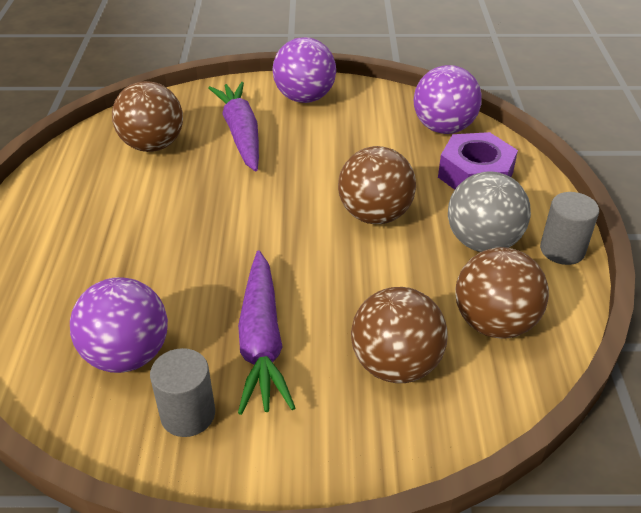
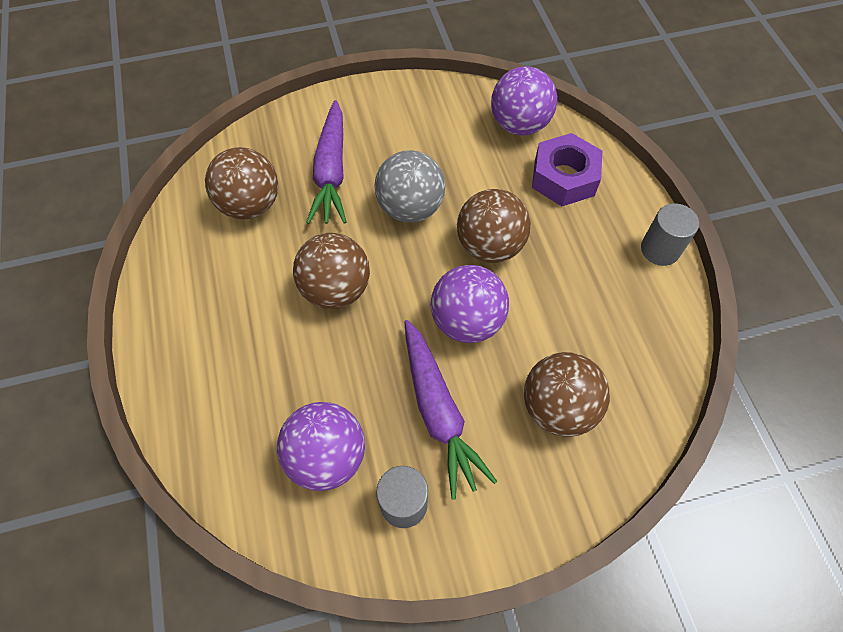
camera: 15 degrees left, 20 degrees up
purple carrot [208,82,259,171] -> purple carrot turned 150 degrees counterclockwise [306,100,347,224]
purple ball [272,37,336,103] -> purple ball moved to [431,265,509,343]
grey ball [448,171,531,252] -> grey ball moved to [374,150,445,223]
brown ball [455,247,549,339] -> brown ball moved to [293,233,370,309]

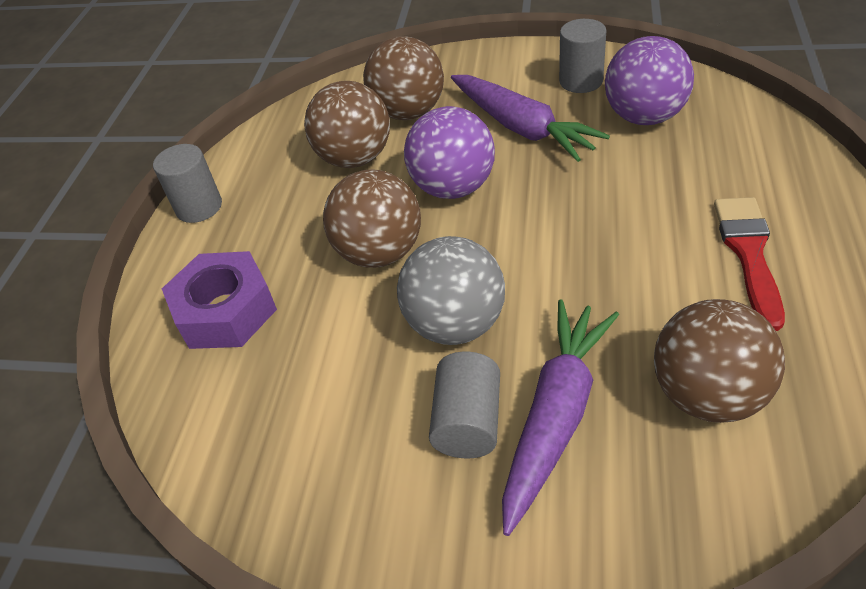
camera: 150 degrees left, 15 degrees down
brown ball [293,233,370,309] -> brown ball moved to [304,81,390,168]
purple carrot [404,320,497,500] -> purple carrot turned 135 degrees clockwise [451,75,610,162]
purple ball [491,66,557,135] -> none
none -> grey cylinder [429,352,500,459]
none -> red brush [714,197,785,331]

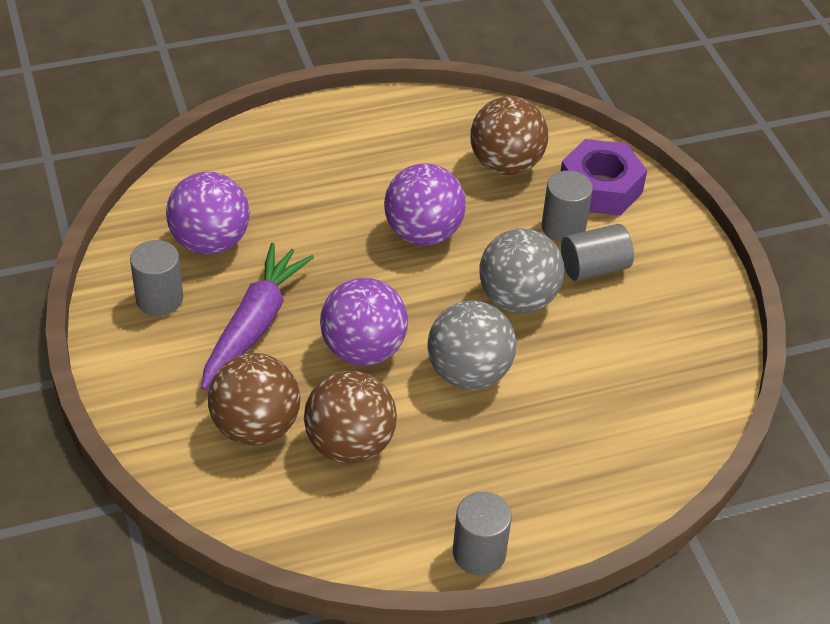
camera: 125 degrees left, 0 degrees up
purple nut [162,251,277,349] -> purple nut moved to [561,139,647,216]
brown ball [323,169,421,268] -> grey ball [427,301,517,390]
purple carrot [502,300,619,536] -> grey cylinder [542,170,593,242]
red brush [714,197,785,331] -> none
none -> purple ball [384,163,466,245]

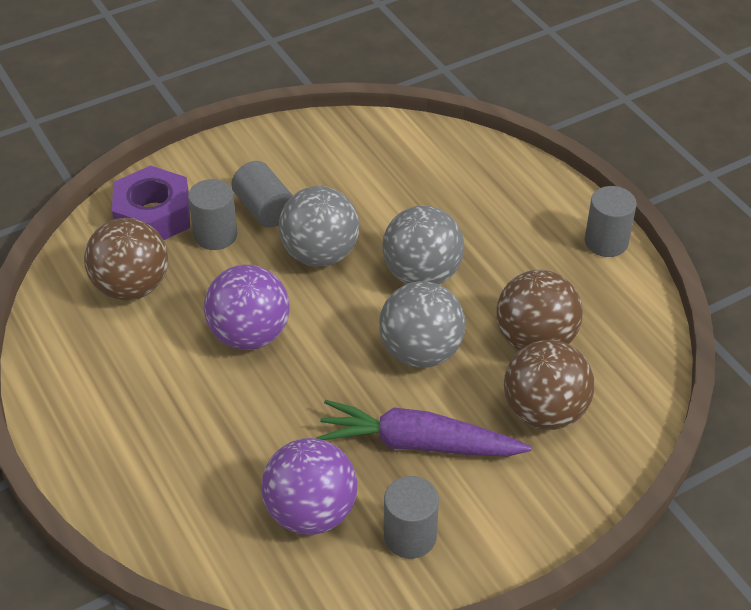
camera: 100 degrees left, 0 degrees up
purple ball [320,278,408,366] -> grey ball [379,281,466,368]

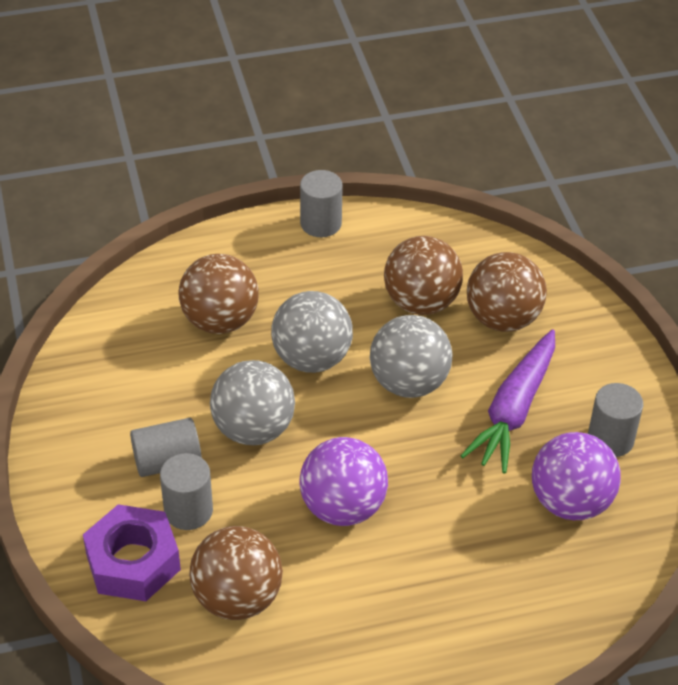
camera: 75 degrees left, 0 degrees up
none -> brown ball [179,254,258,334]

